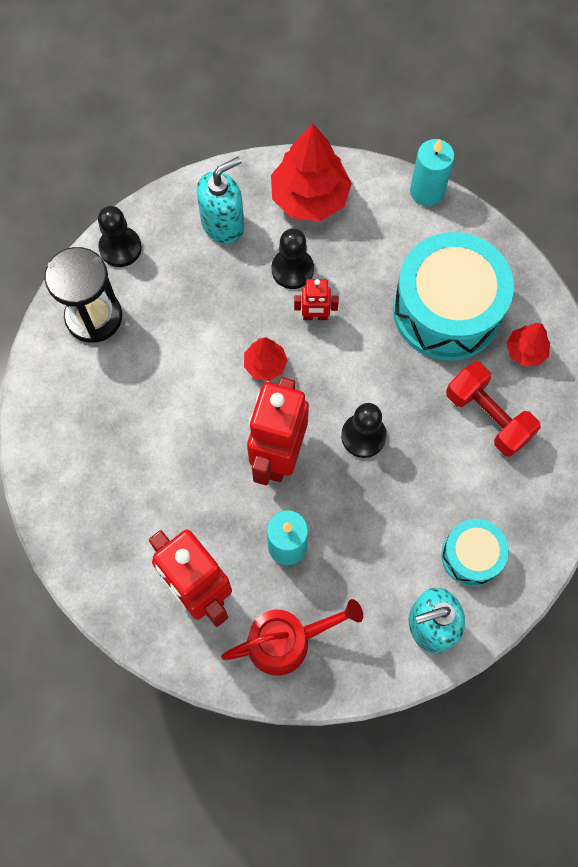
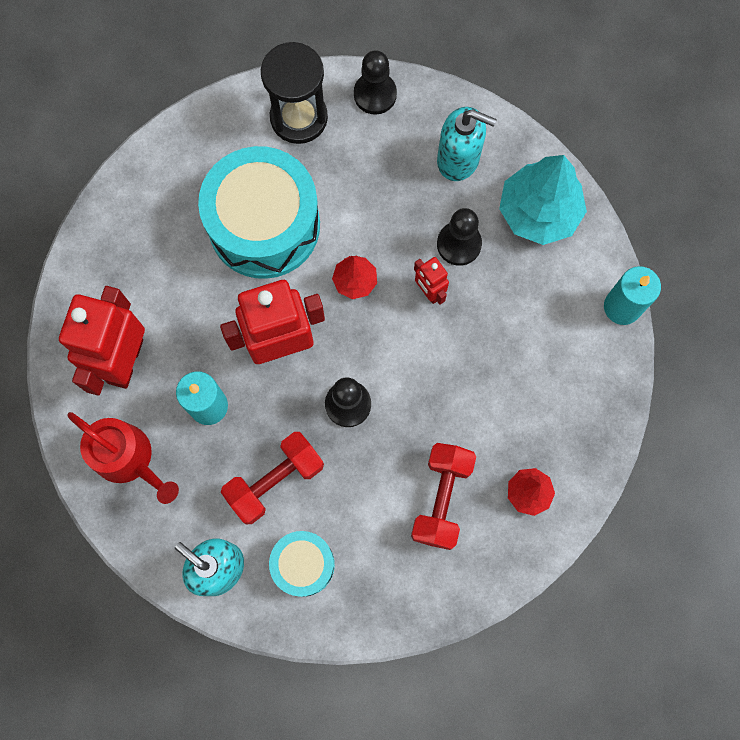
camera: 55 degrees right, 5 degrees up
red tree [271,123,352,221] -> turquoise tree [499,155,587,245]
turquoise drum [393,232,514,361] -> turquoise drum moved to [198,146,320,279]
none -> red dumbbell [221,432,324,524]

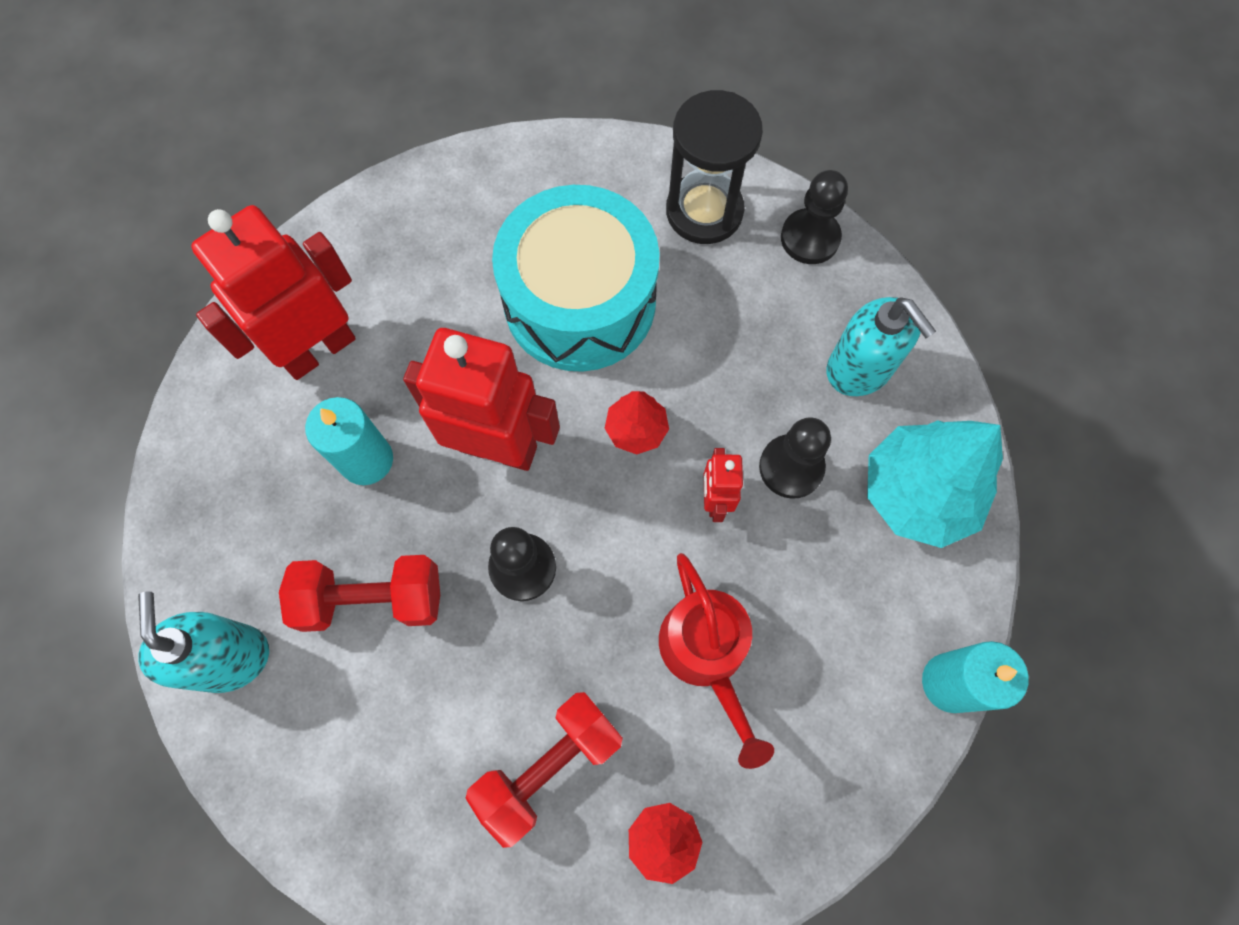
camera: 35 degrees right, 5 degrees down
red watering can [67,412,179,504] -> red watering can moved to [659,553,774,769]
turquoise drum [269,531,335,597] -> none

